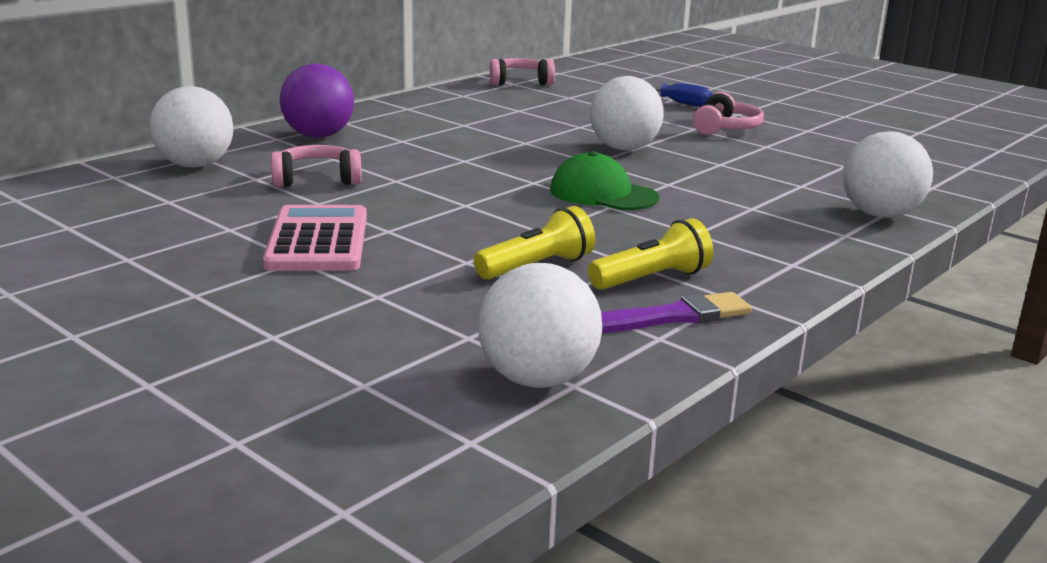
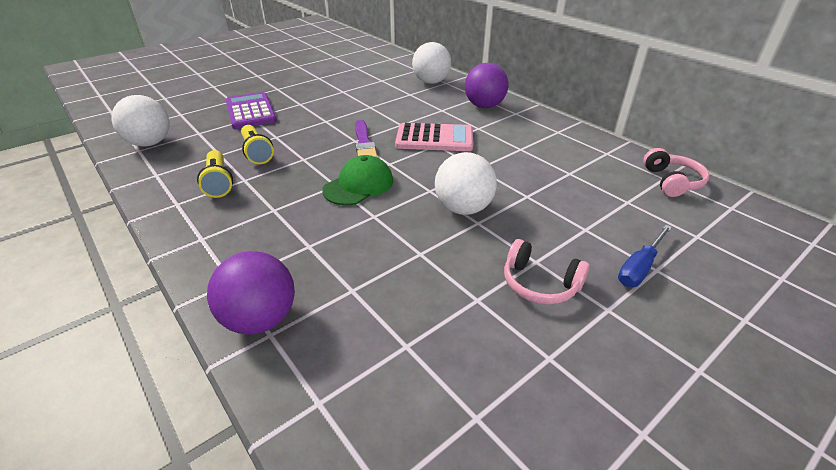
camera: 100 degrees right, 15 degrees up
pink calculator [263,205,367,271] -> pink calculator moved to [395,123,473,151]
pink headphones [271,145,362,187] -> none
purple brush [601,292,752,334] -> purple brush moved to [355,120,378,158]
white ball [843,131,933,218] -> purple ball [207,251,295,335]
none -> purple calculator [226,92,277,129]

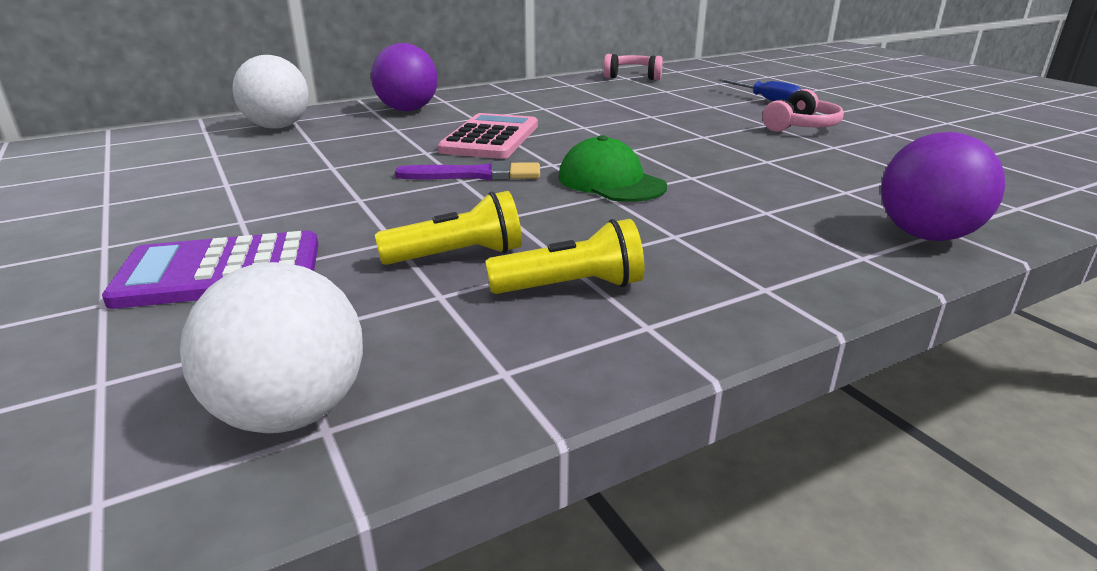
camera: 80 degrees left, 10 degrees down
white ball [435,152,497,215] -> none

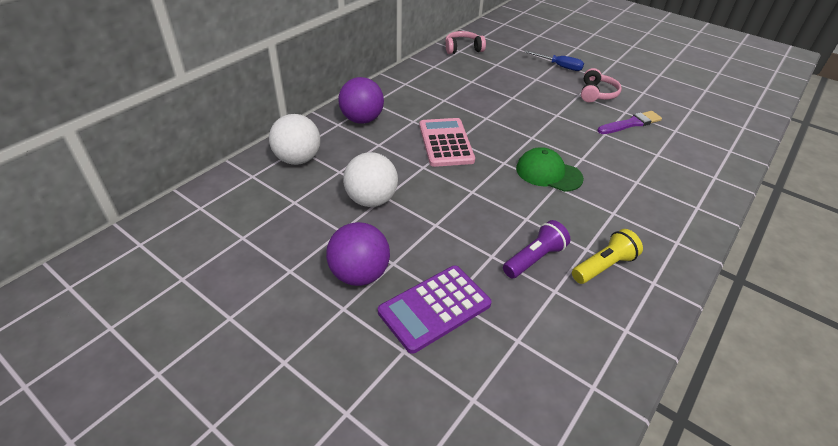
camera: 25 degrees left, 15 degrees up
white ball [180,262,363,433] -> white ball moved to [343,152,398,207]
yellow flashlight [375,191,522,265] -> purple flashlight [503,220,571,278]
purple brush [395,161,540,180] -> purple brush moved to [597,111,662,134]
purple ball [881,132,1005,241] -> purple ball moved to [326,222,390,286]

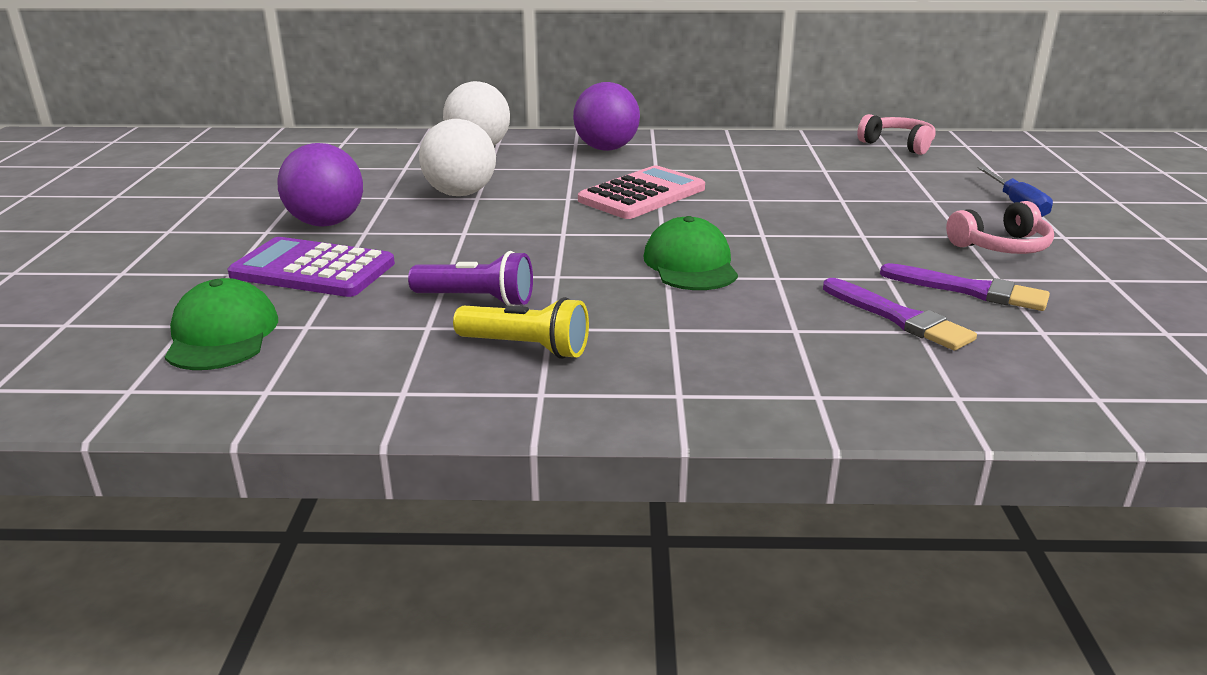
camera: 55 degrees right, 15 degrees down
none -> green cap [165,278,278,370]
none -> purple brush [823,278,977,351]

